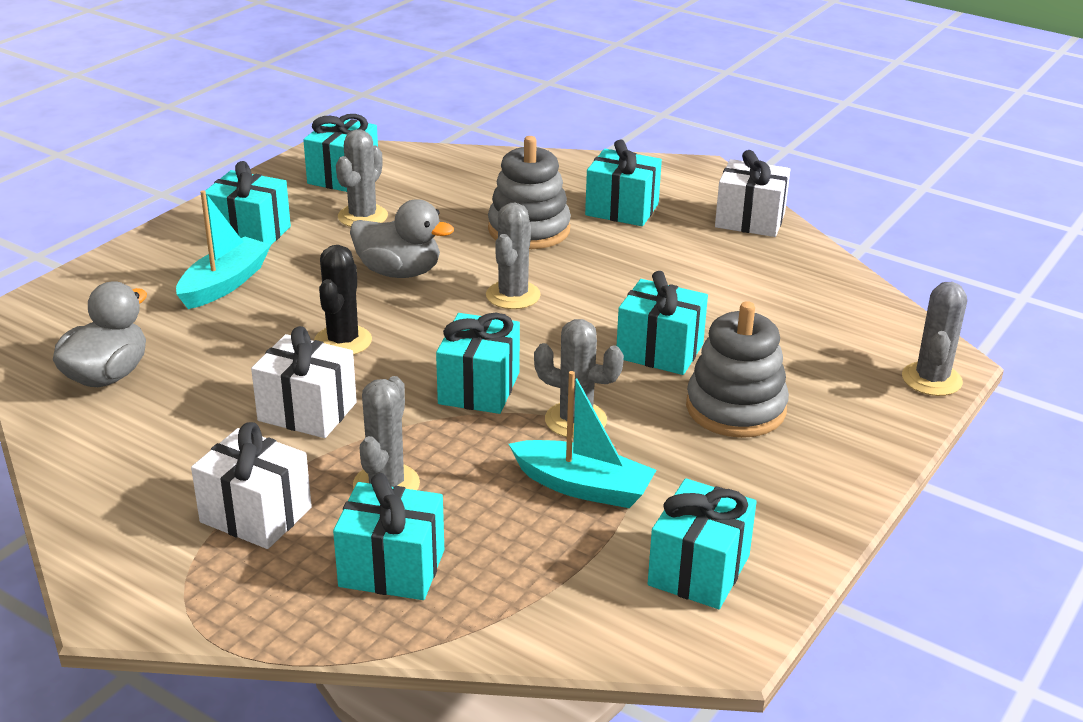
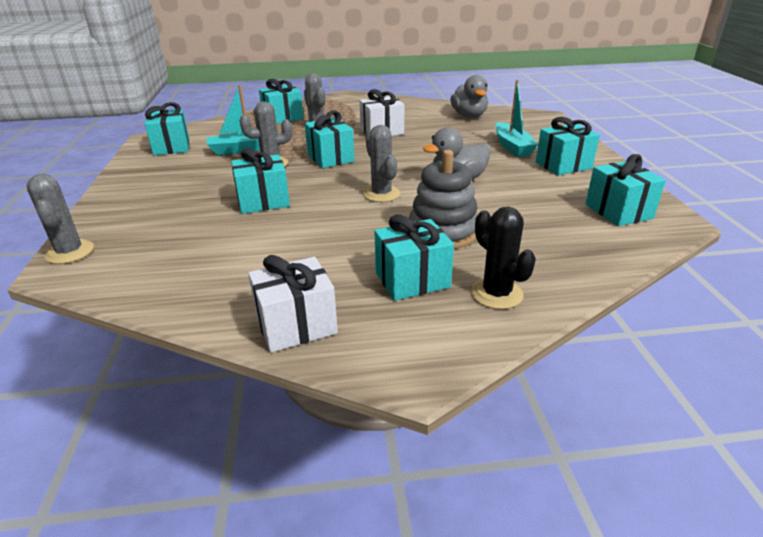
camera: 140 degrees right, 0 degrees up
white gift [191,422,312,549] -> none
black cactus [314,245,372,355] -> black cactus moved to [471,207,536,309]
grey cactus [336,129,388,227] -> none
grey stacking toy [686,301,789,438] -> none

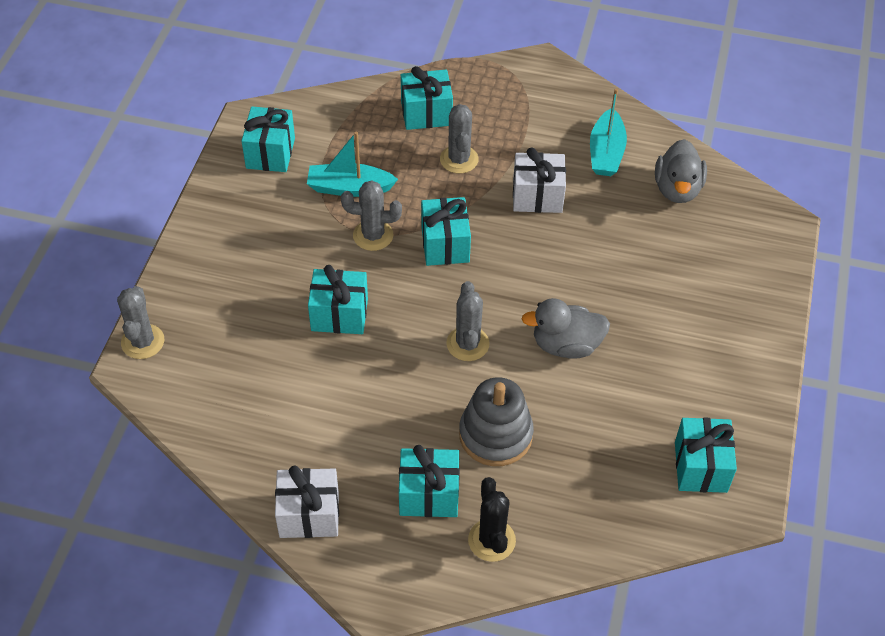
camera: 20 degrees right, 20 degrees up
turquoise boat [495,80,538,157] -> turquoise boat moved to [590,88,627,176]
turquoise gift [536,117,600,175] -> none

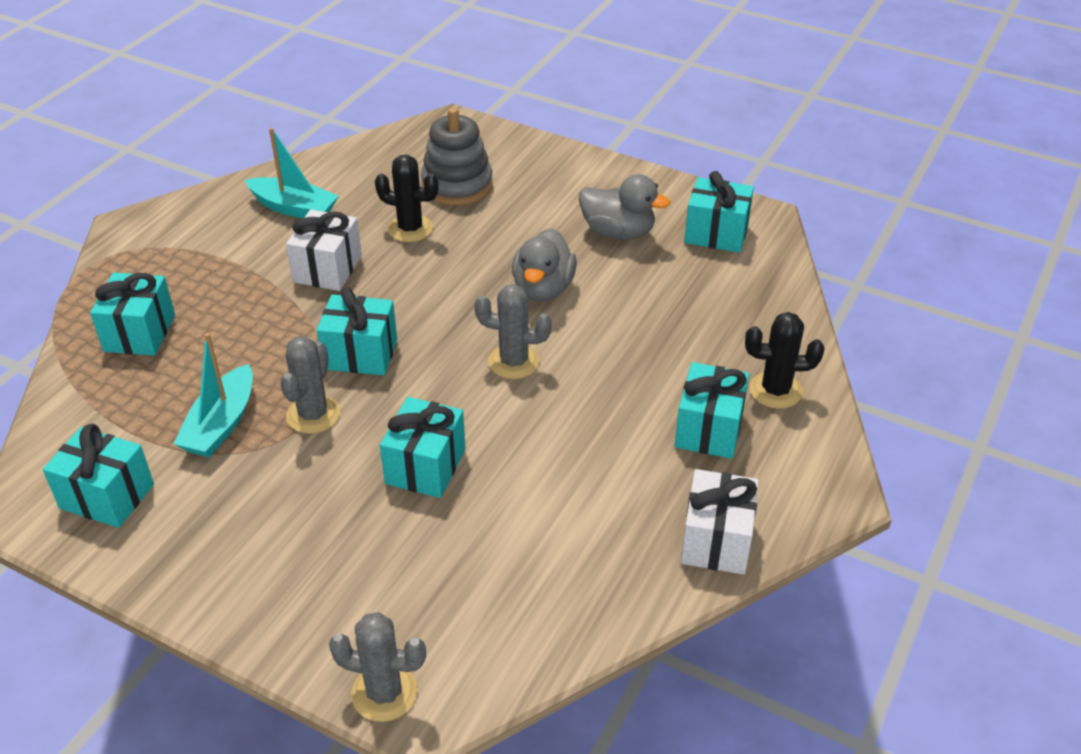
camera: 75 degrees left, 10 degrees down
grey cactus [440,104,479,174] -> none
grey stacking toy [459,377,534,466] -> grey stacking toy moved to [421,108,493,205]
grey duck [655,139,707,203] -> grey duck moved to [579,174,670,240]
none -> black cactus [375,155,439,242]

